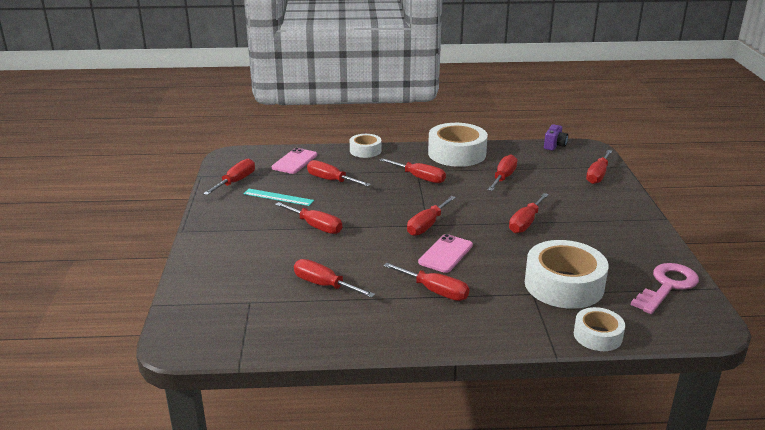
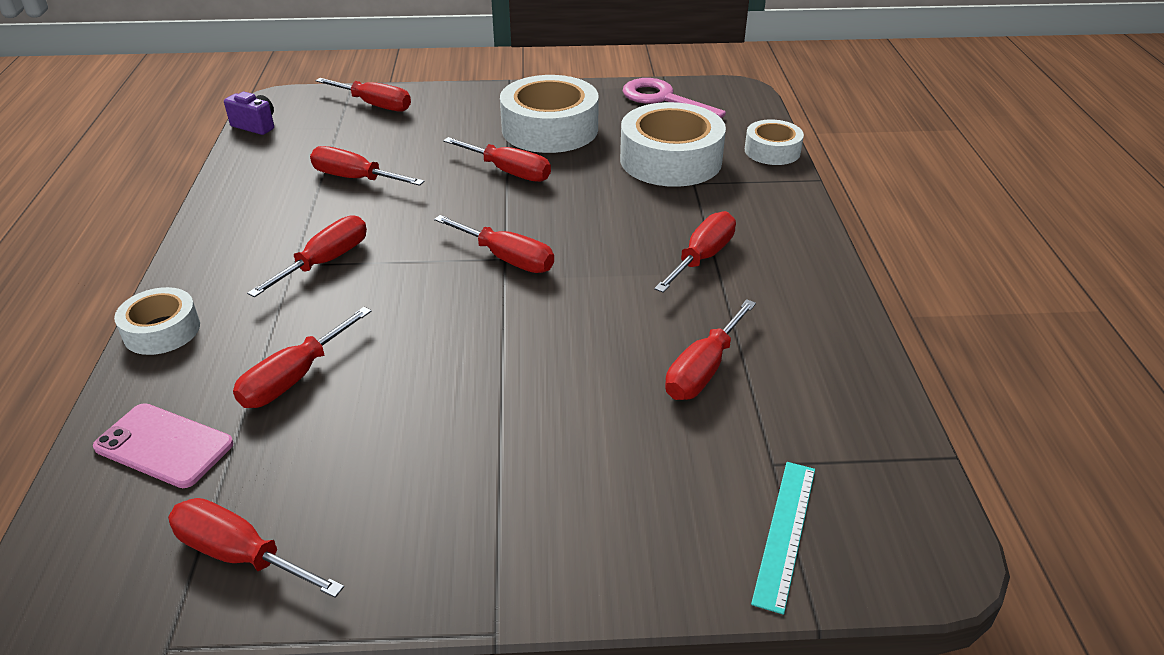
camera: 90 degrees left, 10 degrees up
turquoise ruler [243,189,314,206] -> turquoise ruler moved to [751,462,815,615]
red screwdriver [275,202,342,234] -> none
pink phone [418,234,473,273] -> none
white tape [428,123,488,167] -> white tape moved to [500,75,599,153]

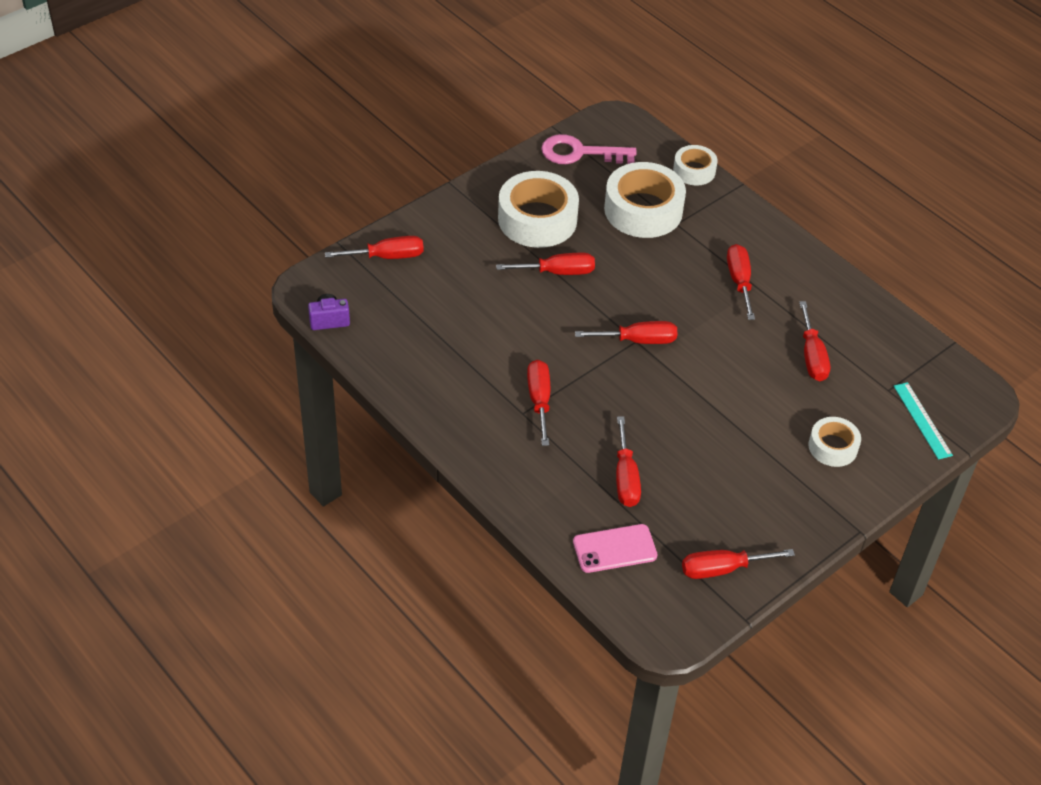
camera: 40 degrees left, 10 degrees up
white tape [114,287,200,355] -> white tape moved to [808,417,861,467]
red screwdriver [310,146,424,186] -> none

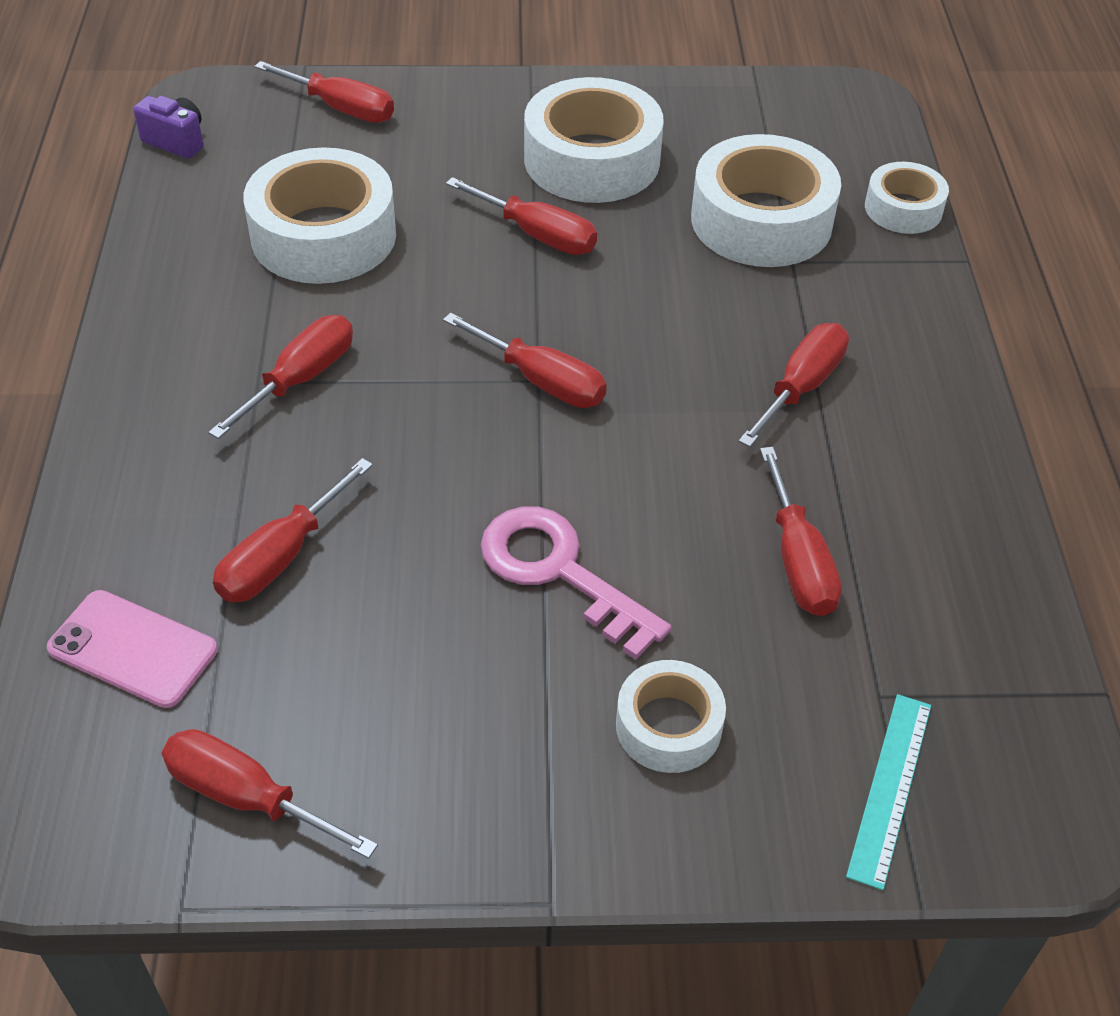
camera: 40 degrees right, 0 degrees up
pink key [541,134,637,164] -> pink key moved to [481,506,672,660]
red screwdriver [799,301,830,381] -> red screwdriver turned 45 degrees counterclockwise [760,447,842,616]
none -> white tape [243,147,396,284]

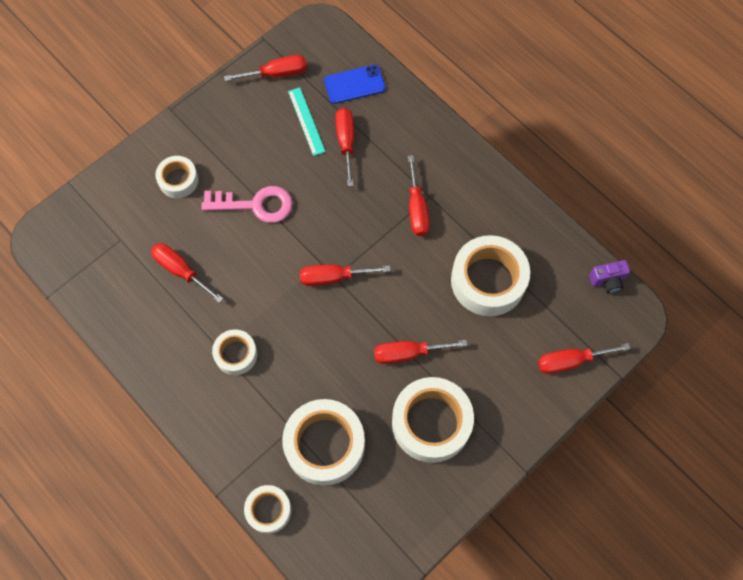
camera: 140 degrees right, 20 degrees up
pink phone [47,590,217,708] -> blue phone [324,65,386,104]
red screwdriver [738,323,849,447] -> white tape [212,329,257,375]
turquoise ruler [846,694,931,890] -> turquoise ruler moved to [288,87,325,156]

